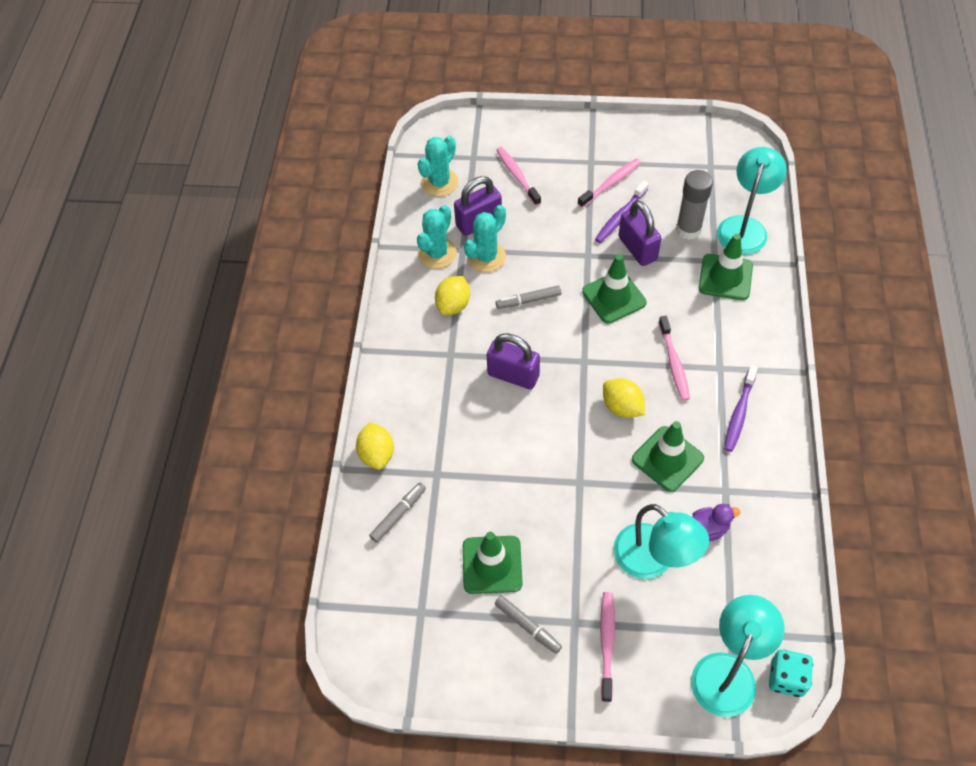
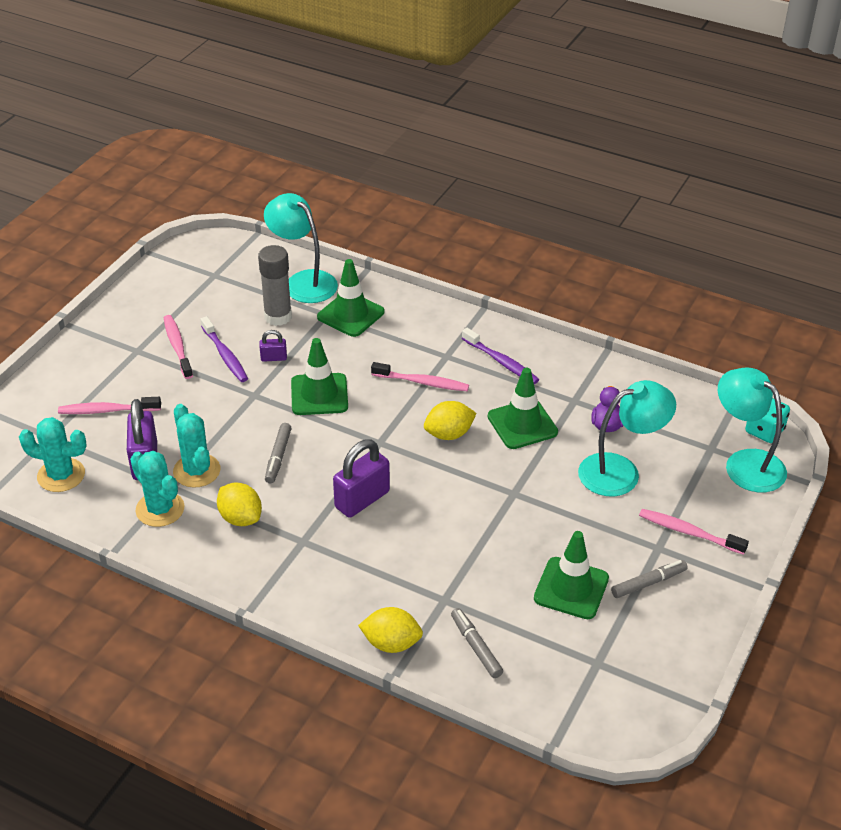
camera: 70 degrees left, 15 degrees down
turquoise cactus [418,136,458,196] -> turquoise cactus turned 45 degrees counterclockwise [19,417,87,492]
purple padlock [619,200,661,266] -> purple padlock [259,330,287,362], size x0.51

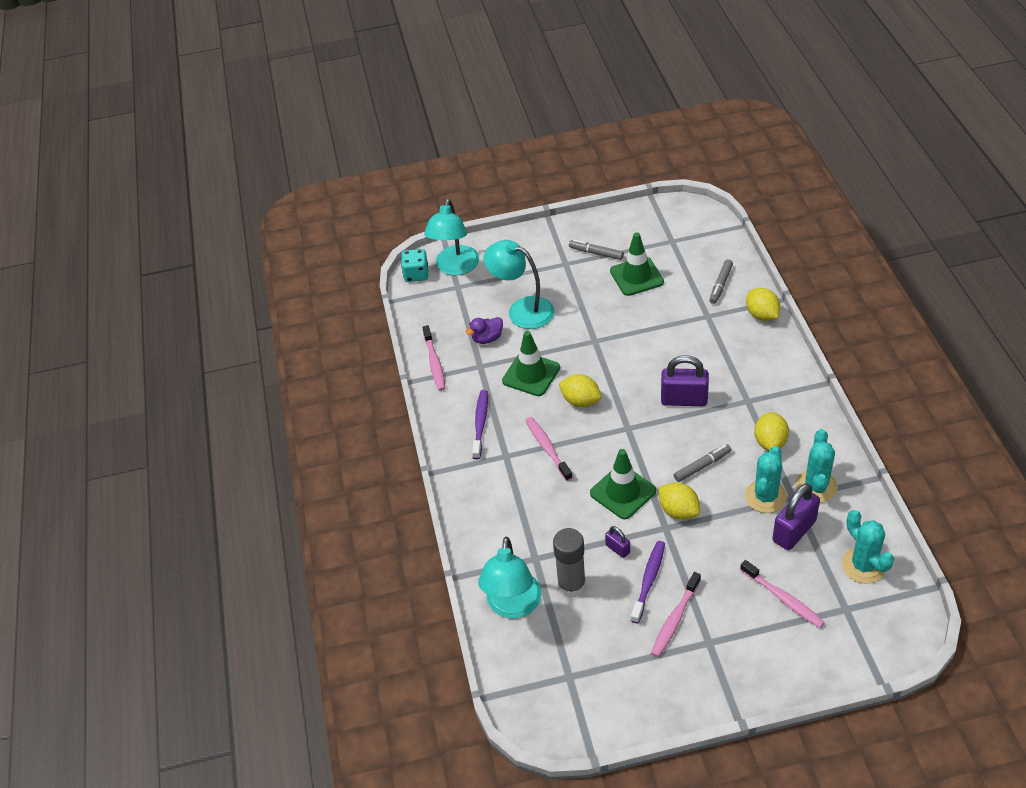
camera: 125 degrees left, 5 degrees up
green traffic cone [317,259,384,337] -> none
pink toothbrush [639,509,749,555] -> pink toothbrush moved to [423,325,445,391]
none -> yellow lemon [658,482,700,520]

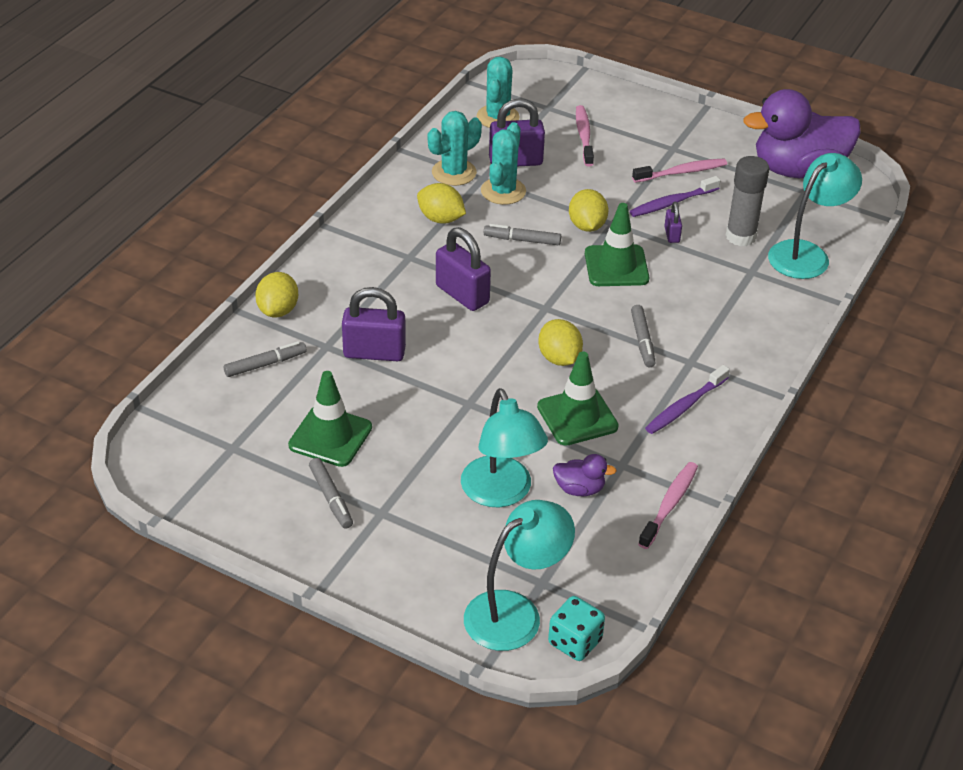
camera: 145 degrees left, 5 degrees down
pink toothbrush [525,417,573,481] -> grey marker [631,305,656,367]
turquoise cactus [745,446,787,513] -> turquoise cactus turned 45 degrees counterclockwise [481,122,526,205]
yellow lemon [754,412,789,451] -> yellow lemon turned 75 degrees clockwise [417,183,466,224]
none -> purple padlock [342,287,406,361]
none -> purple duck [743,89,861,178]

